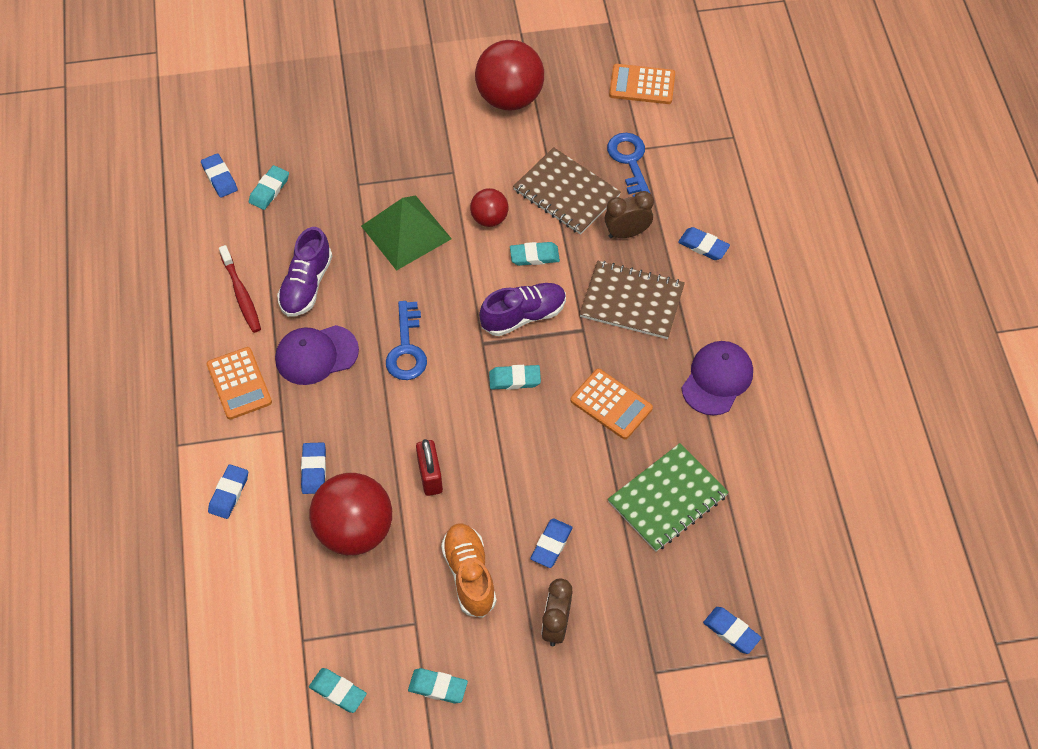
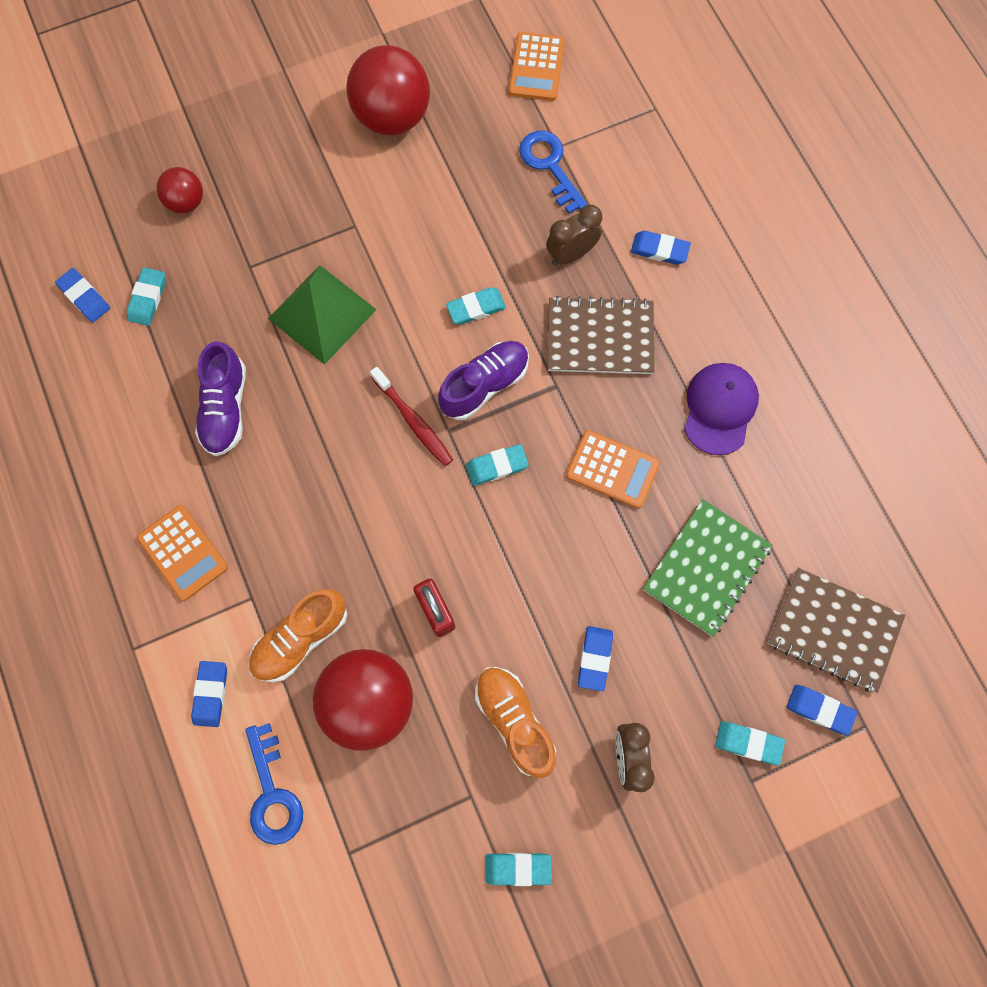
camera: 15 degrees left, 15 degrees up
red toothbrush [219,245,261,333] -> red toothbrush moved to [370,367,453,466]
purple cap [275,325,359,385] -> none
blue eraser [301,442,326,494] -> orange shoe [248,589,347,682]
turquoise eraser [309,668,367,713] -> turquoise eraser moved to [715,721,785,765]
blue key [386,301,427,380] -> blue key moved to [245,723,303,845]
red ball [470,188,508,227] -> red ball moved to [156,167,203,213]
brown notebook [513,147,621,235] -> brown notebook moved to [768,568,905,693]
orange calculator [609,64,675,104] -> orange calculator turned 75 degrees counterclockwise [509,32,565,101]

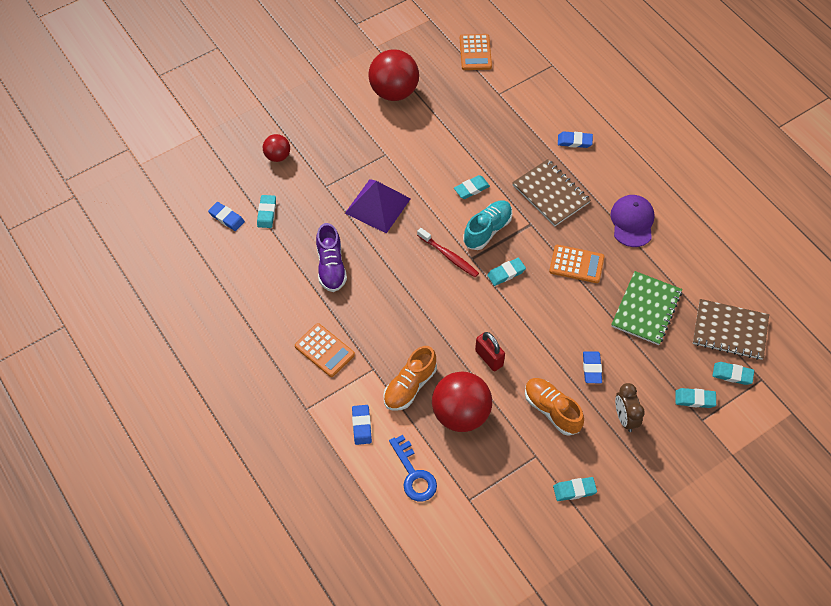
camera: 10 degrees left, 15 degrees down
green pyramid [268,265,377,365] -> purple pyramid [345,179,411,234]
purple shoe [438,341,529,420] -> turquoise shoe [463,200,513,250]
blue key [519,131,587,214] -> none
brown clock [546,204,602,266] -> none
brown notebook [548,296,654,374] -> brown notebook turned 60 degrees clockwise [512,159,591,226]
blue eraser [787,685,857,735] -> turquoise eraser [713,362,754,385]

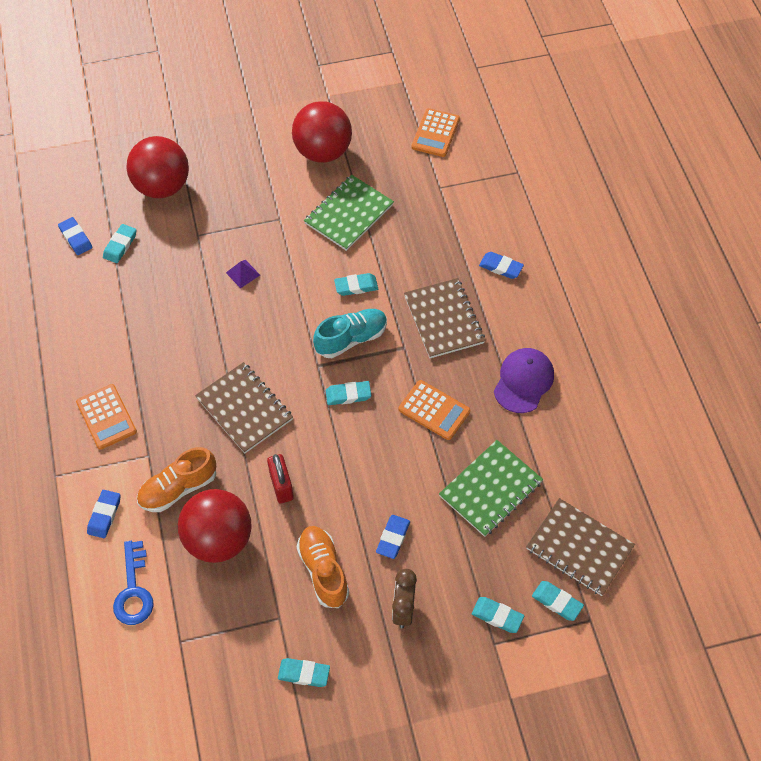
camera: 20 degrees right, 0 degrees up
red ball [263,134,290,162] -> red ball [127,136,189,198], size x1.89
purple shoe [316,223,347,292] -> none
purple pyramid [345,179,411,234] -> purple pyramid [226,260,260,288], size x0.43
red toothbrush [417,228,479,277] -> none
none -> brown notebook [195,362,293,453]
none -> green notebook [304,175,394,251]

